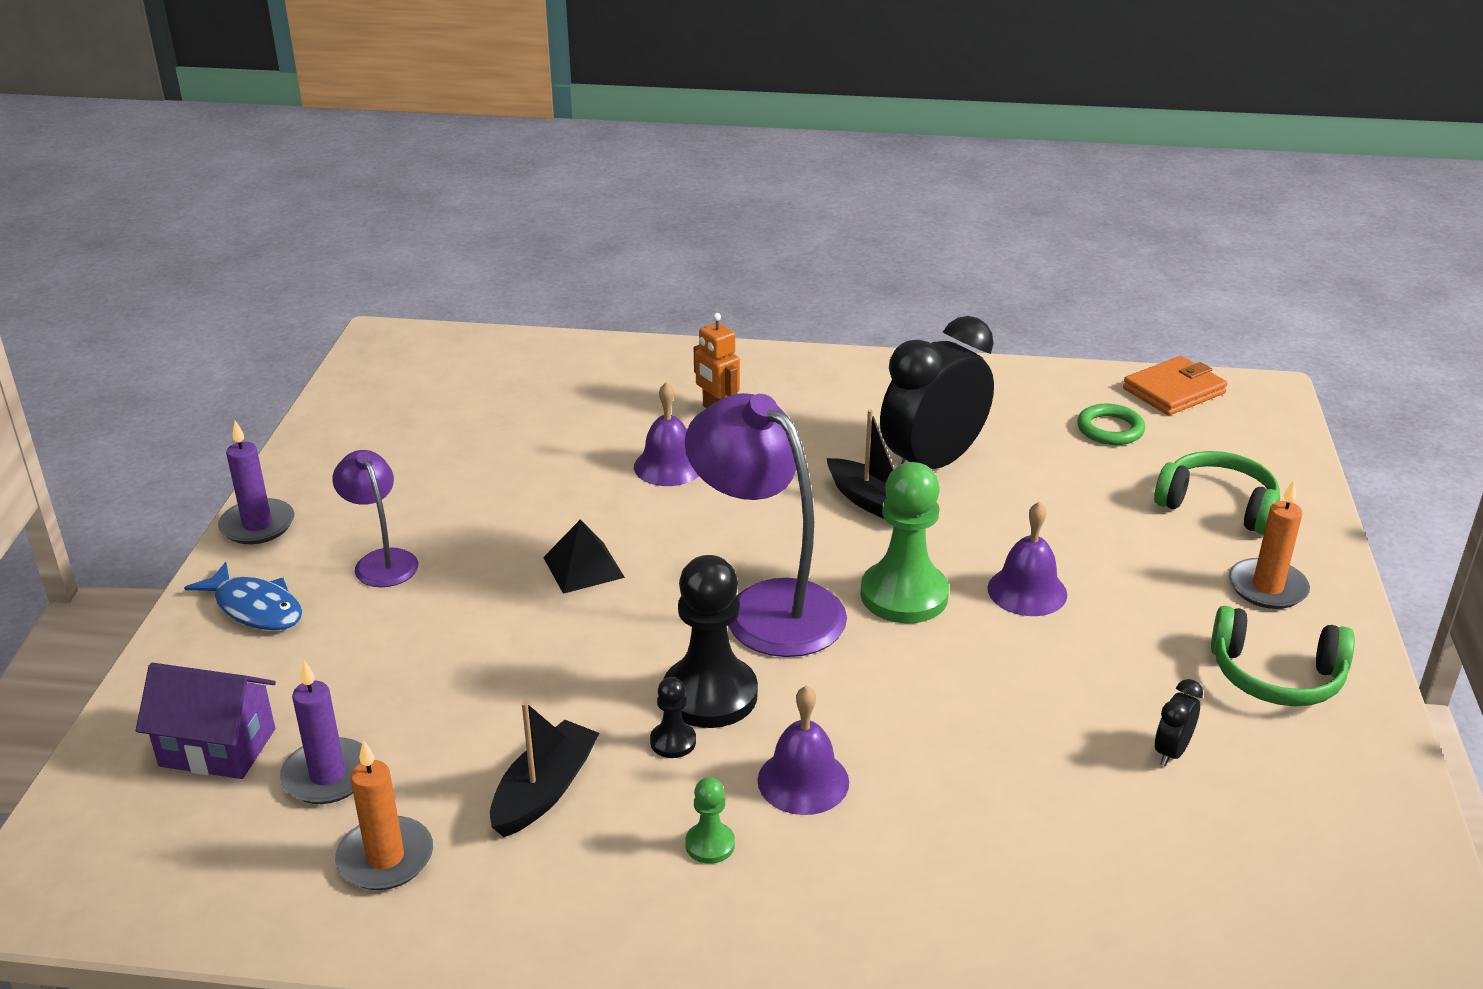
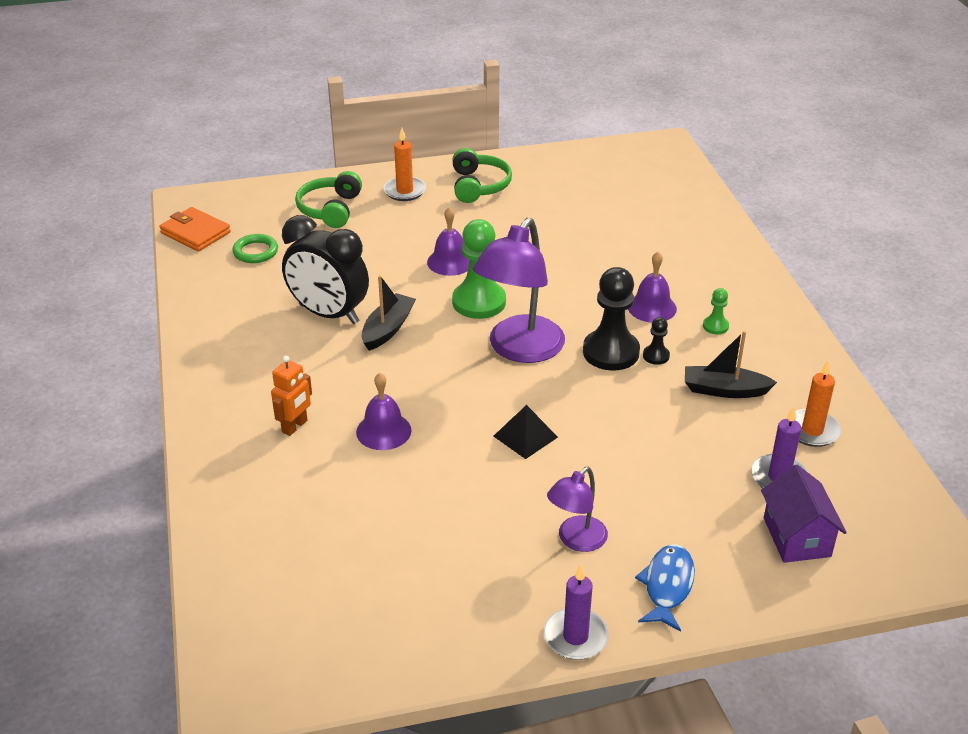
camera: 110 degrees left, 5 degrees up
black clock [1155,679,1203,766] -> none

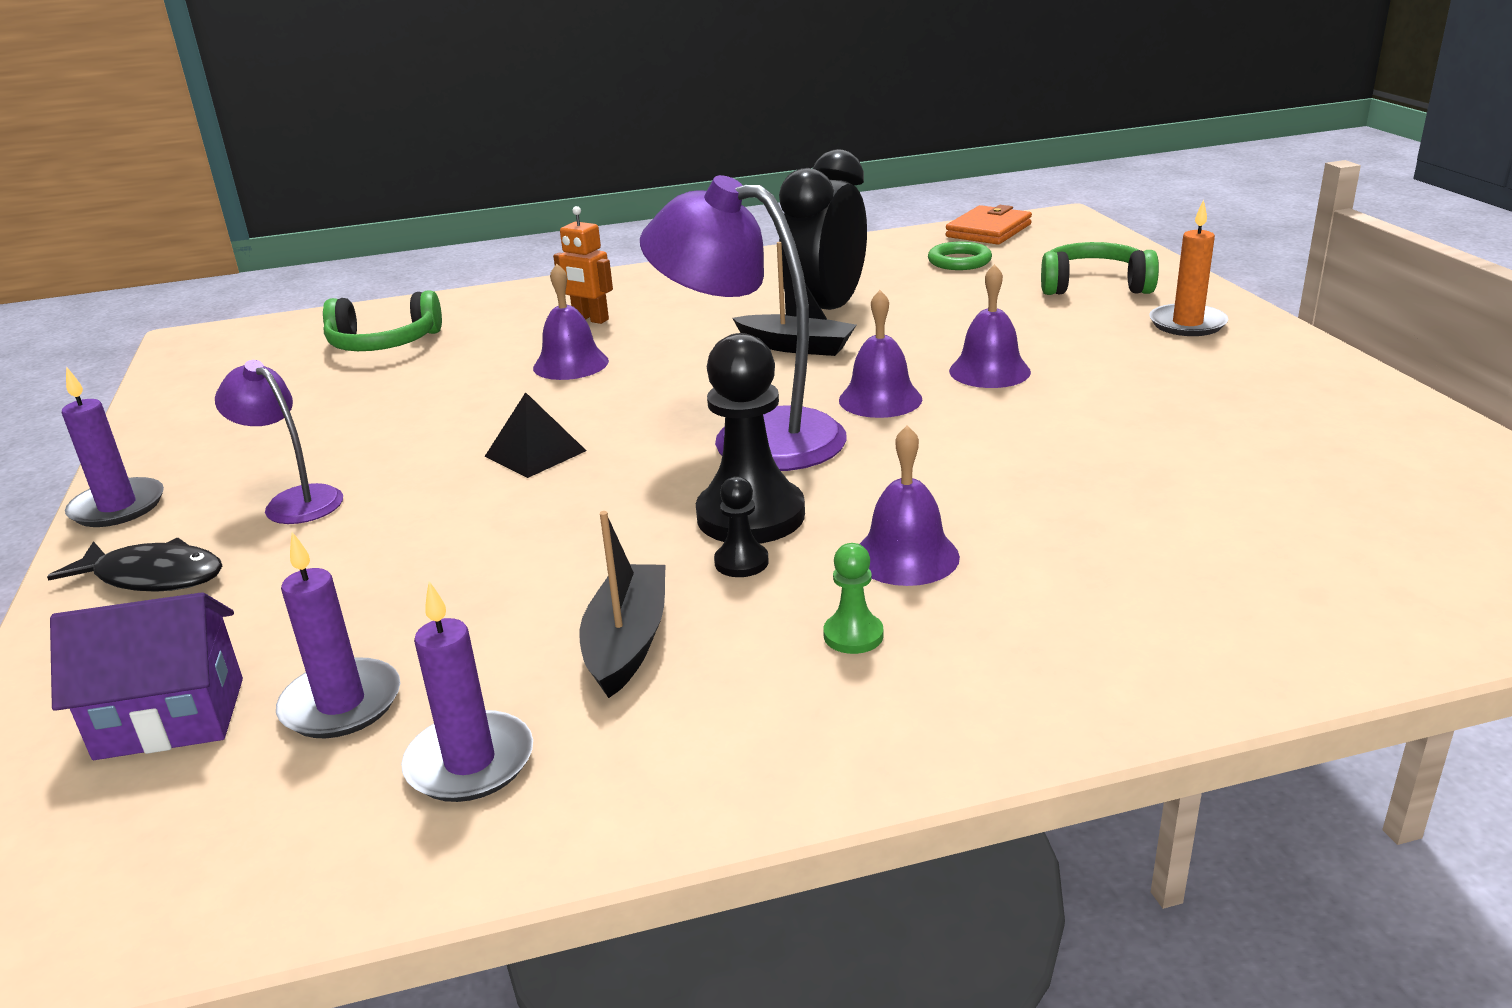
camera: 90 degrees right, 10 degrees down
green headphones [452,148,512,203] -> green headphones moved to [323,290,442,351]
green pawn [452,219,506,319] -> purple bell [839,290,922,418]
blue fish [635,544,695,632] -> black fish [47,538,222,592]
orange candle [787,360,841,447] -> purple candle [401,581,533,802]

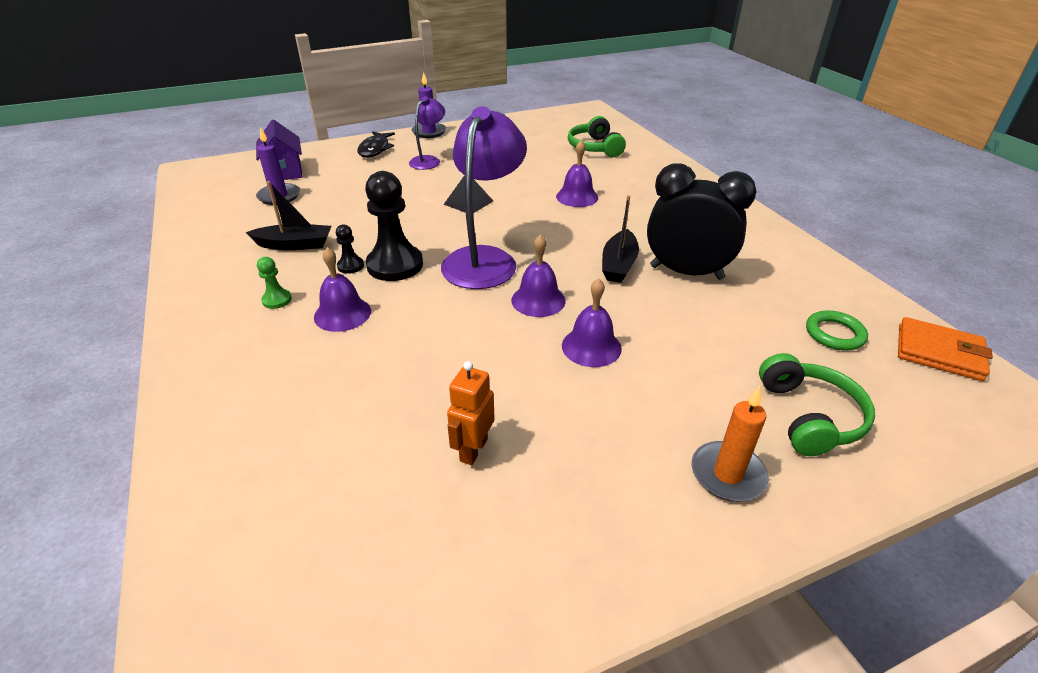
camera: 80 degrees right, 10 degrees up
purple candle [401,581,533,802] -> none
orange robot [553,206,613,324] -> orange robot moved to [447,361,495,465]

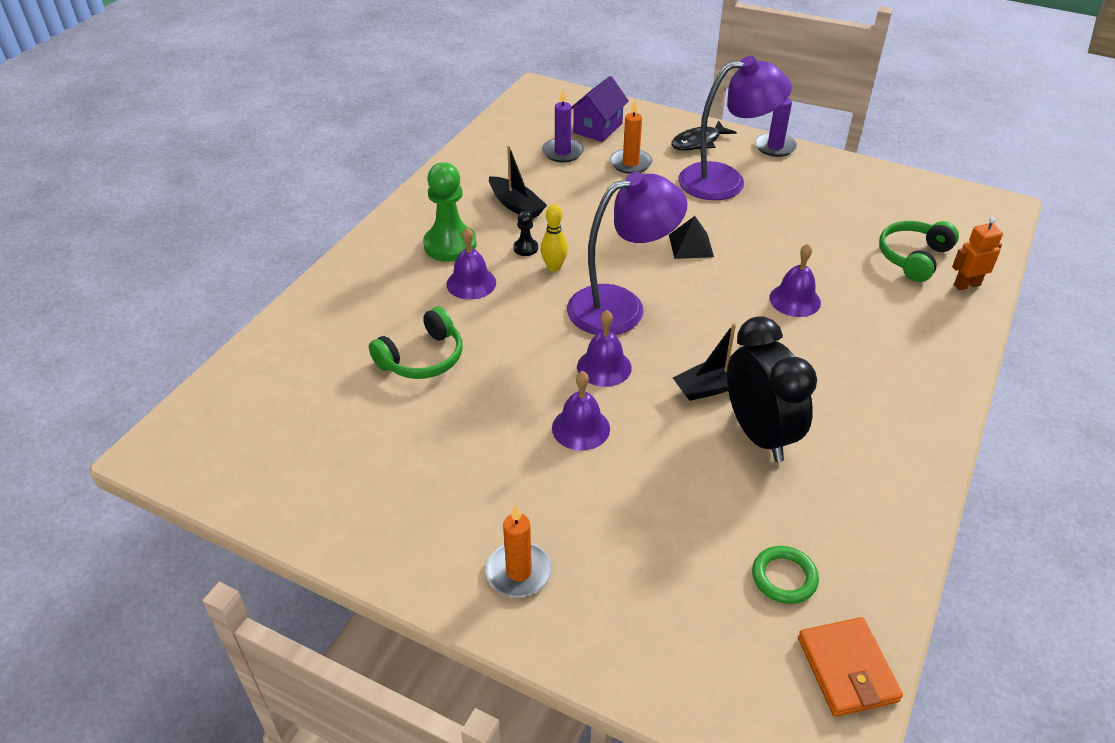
camera: 50 degrees right, 5 degrees up
green pawn [257,257,292,309] -> green pawn [423,162,477,262], size x2.14
black pawn [365,171,423,281] -> yellow bowling pin [541,204,568,272]
purple lamp [409,96,445,170] -> purple lamp [678,56,792,200], size x1.84
orange robot [447,361,495,465] -> orange robot moved to [952,217,1003,290]
green headphones [759,353,875,456] -> green headphones moved to [369,307,462,379]
none -> orange candle [610,99,652,174]

